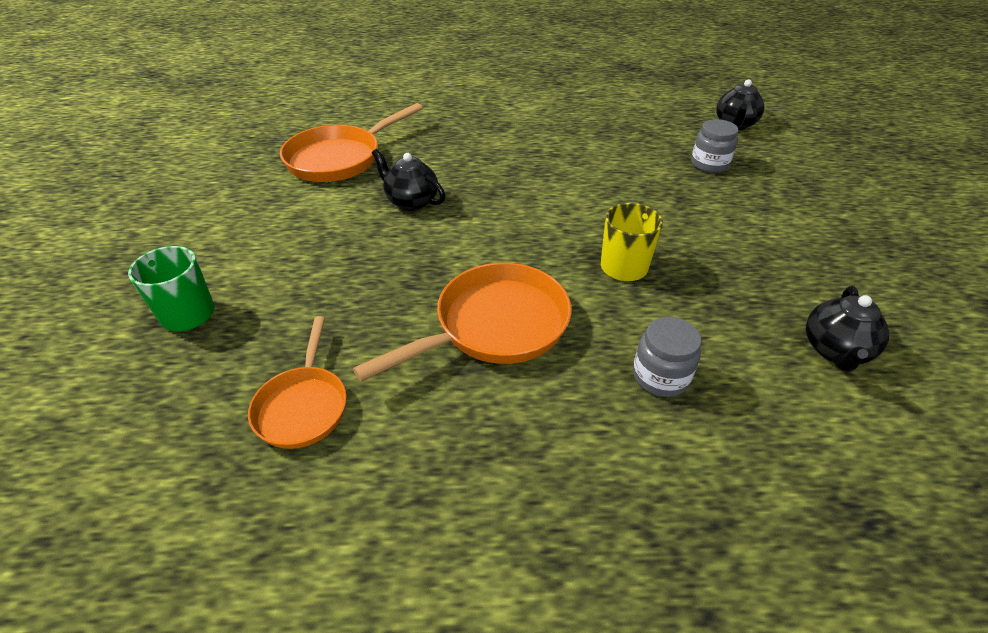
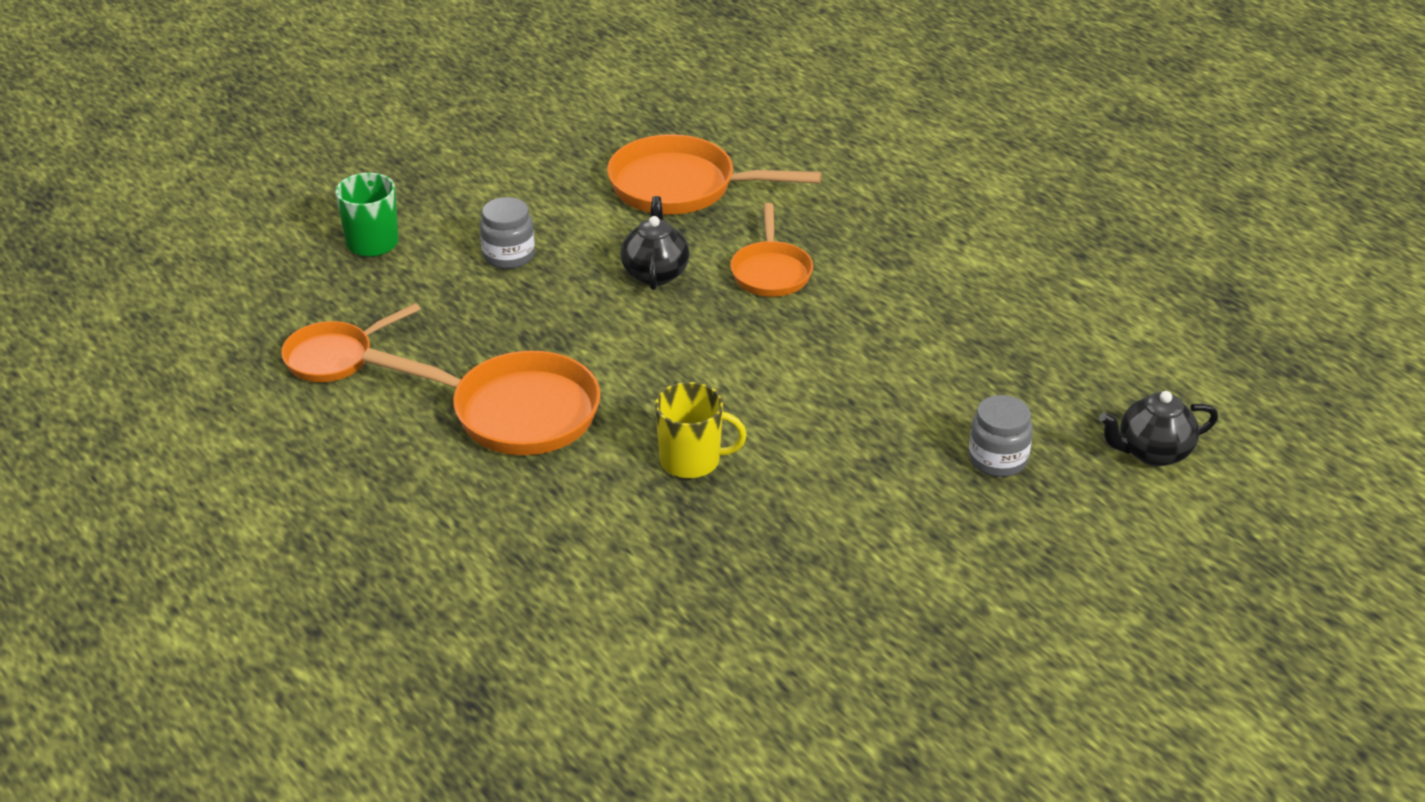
camera: 55 degrees right, 5 degrees down
grey jar [633,317,701,397] -> grey jar moved to [480,197,535,269]
black teapot [806,286,889,372] -> none
none -> orange pan [730,203,813,297]

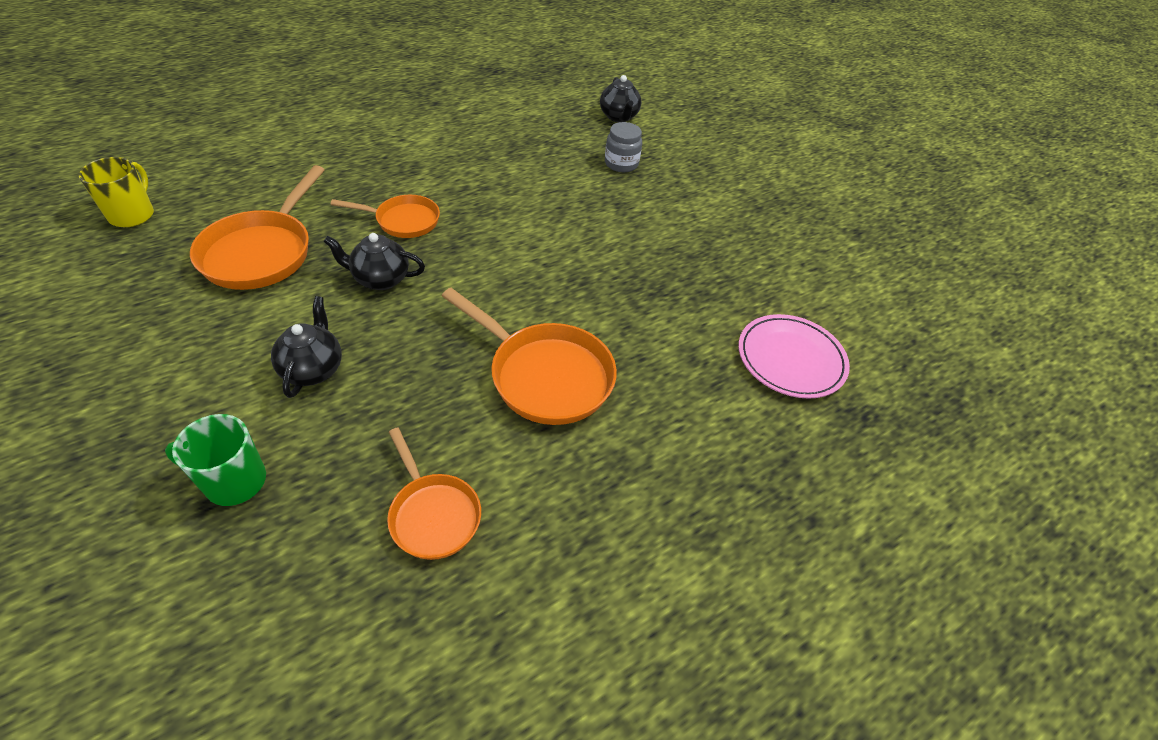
camera: 90 degrees left, 10 degrees up
orange pan [362,348,600,455] -> orange pan turned 105 degrees clockwise [442,288,617,425]
grey jar [480,197,535,269] -> black teapot [271,296,342,398]
yellow mug [655,382,747,478] -> yellow mug moved to [78,157,154,227]
none -> pink plate [738,314,850,399]

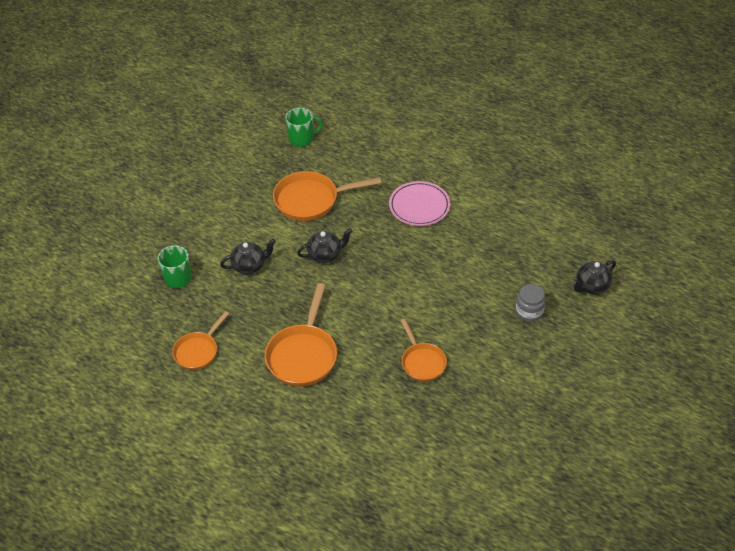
camera: 70 degrees right, 0 degrees up
yellow mug [78,157,154,227] -> green mug [285,108,323,147]
black teapot [323,233,425,290] -> black teapot turned 90 degrees clockwise [297,228,352,263]
orange pan [331,195,440,238] -> orange pan moved to [400,319,447,382]
pink plate [738,314,850,399] -> pink plate moved to [389,181,450,226]

